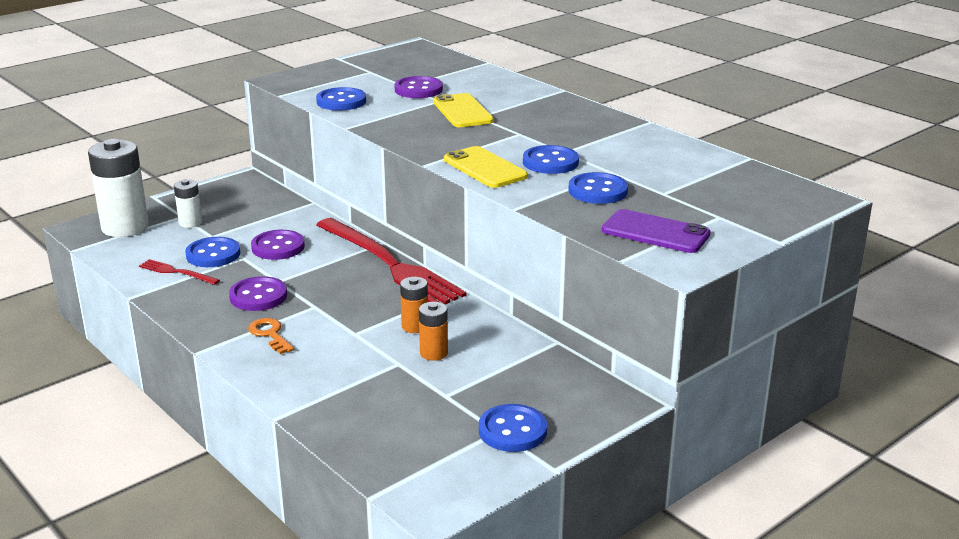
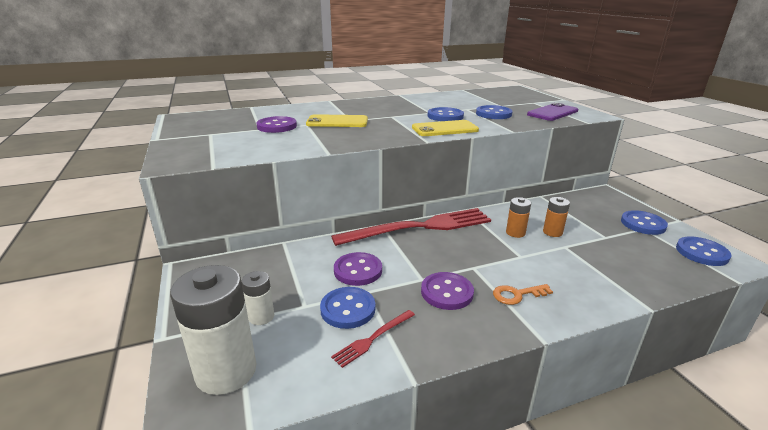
camera: 70 degrees left, 0 degrees up
blue button [316,87,366,111] -> blue button moved to [676,236,731,266]

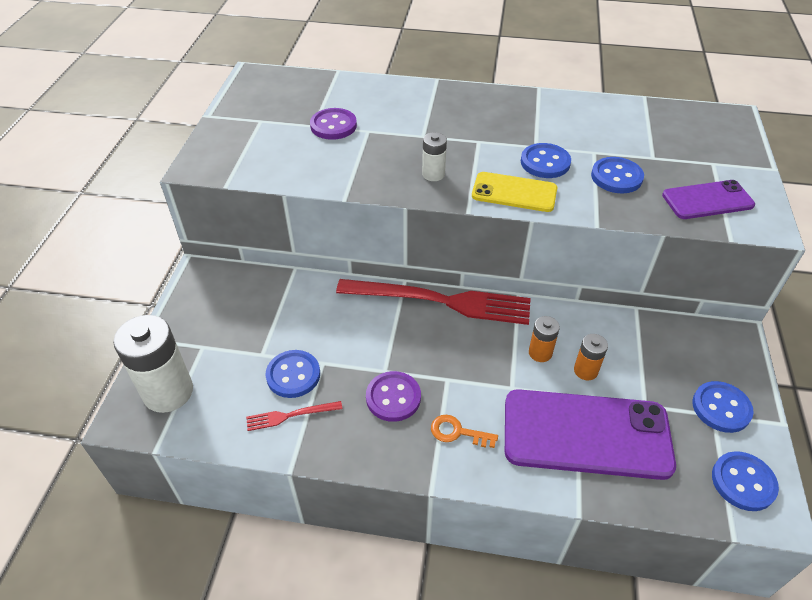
camera: 30 degrees right, 20 degrees up
white battery [241,271,274,325] -> white battery moved to [422,132,447,181]
yellow phone [306,114,368,127] -> none
purple button [334,252,382,286] -> none
none -> purple phone [505,389,676,480]

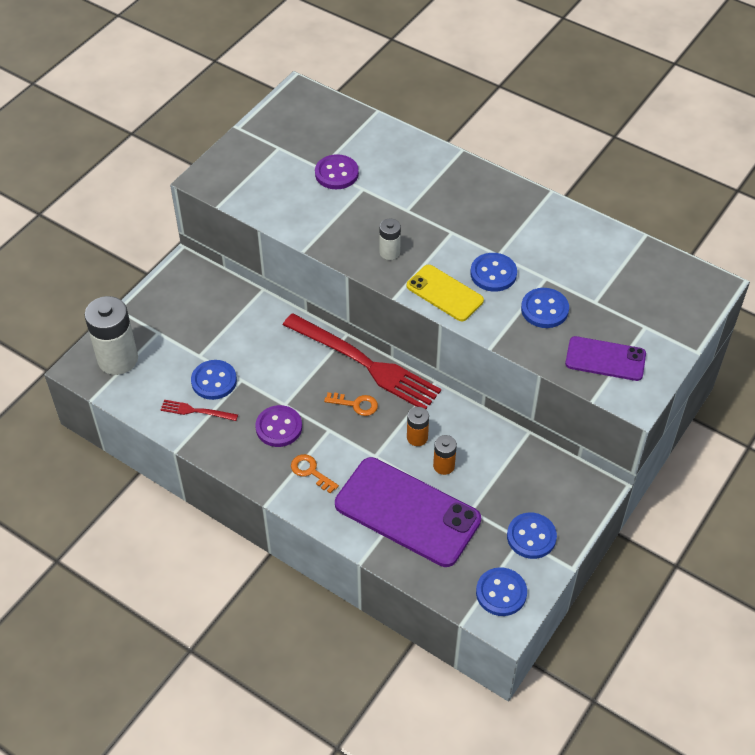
camera: 25 degrees right, 5 degrees up
none -> orange key [324,392,378,416]

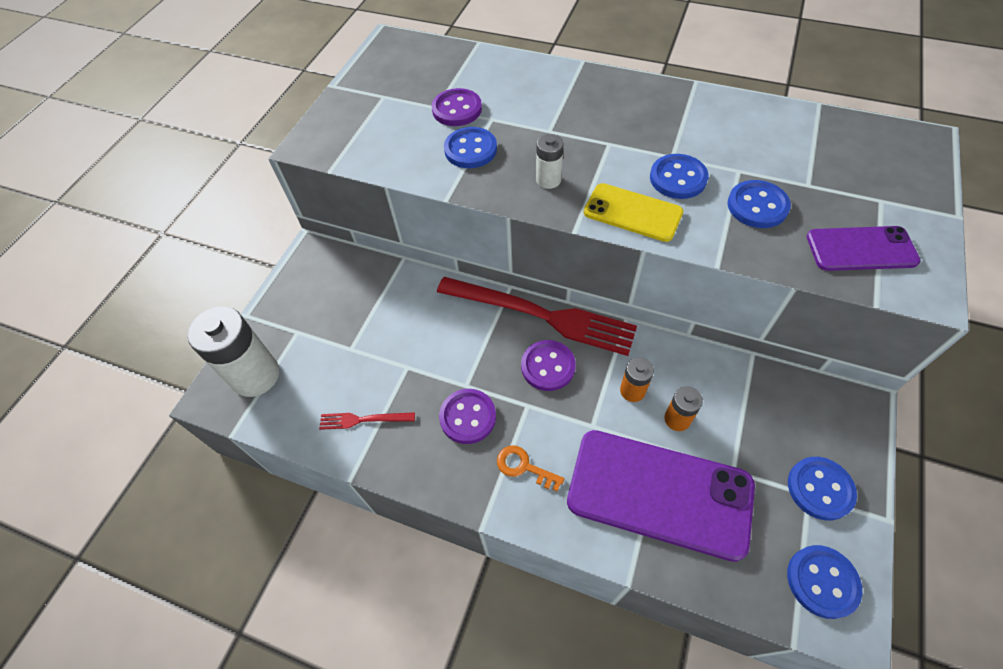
camera: 10 degrees left, 5 degrees up
blue button [191,360,237,400] -> blue button moved to [444,127,497,168]
orange key [324,392,378,416] -> purple button [521,340,576,391]

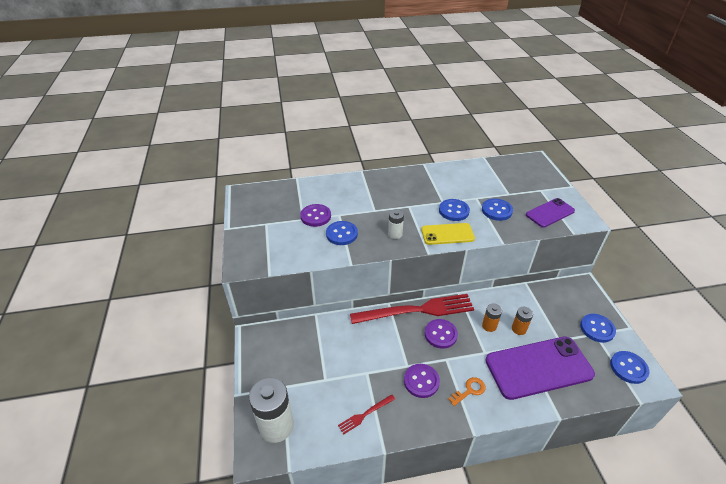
camera: 35 degrees left, 15 degrees down
orange key [497,445,564,492] -> orange key turned 150 degrees clockwise [449,377,486,406]

